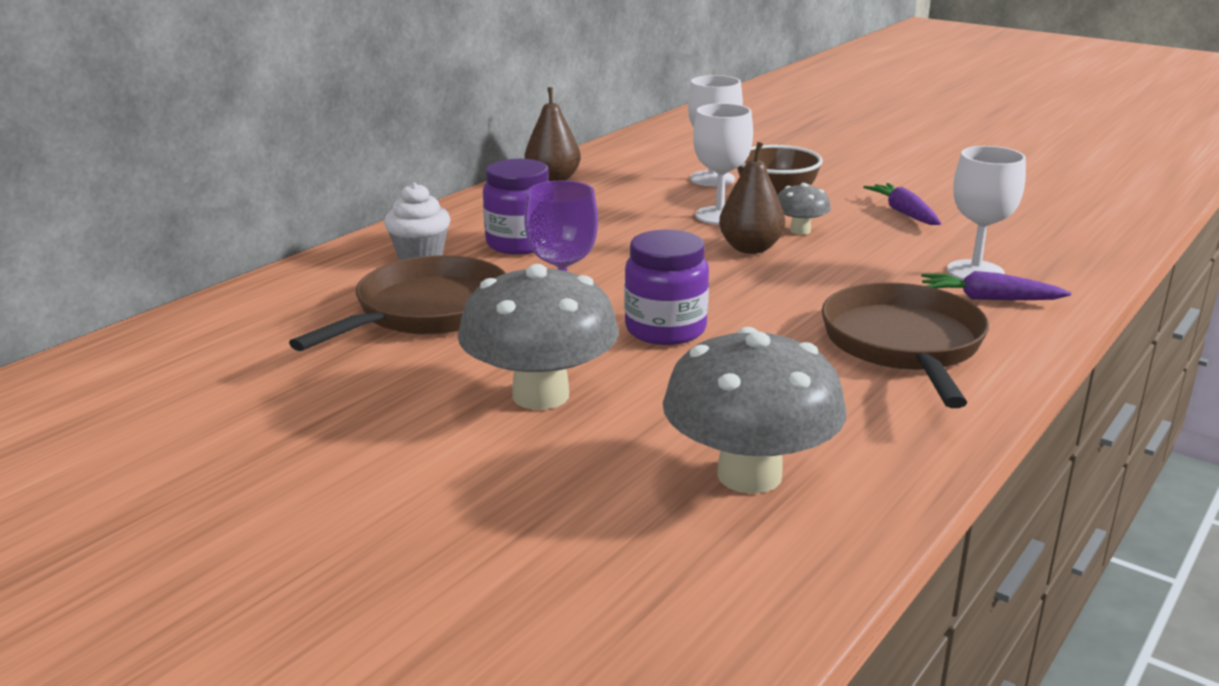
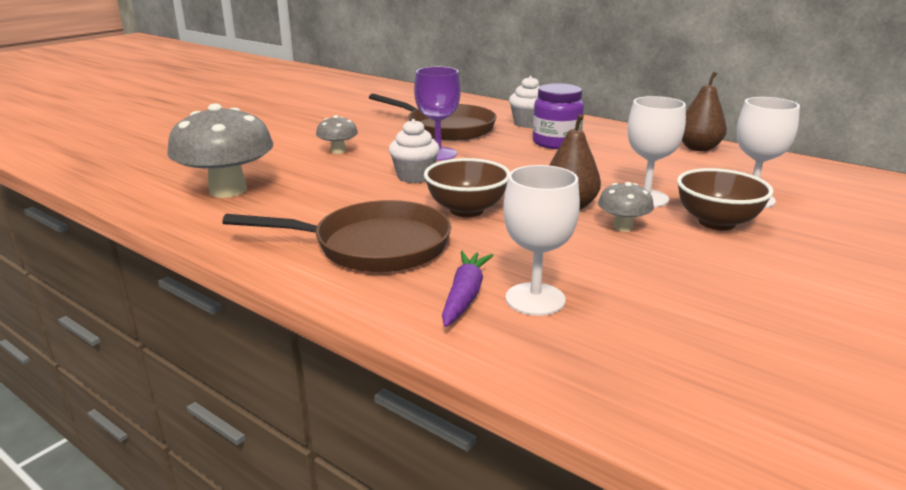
camera: 90 degrees right, 0 degrees up
grey mushroom [458,264,619,410] -> grey mushroom [316,115,358,154], size x0.48
purple jar [624,230,709,345] -> white cupcake [389,119,440,183]
purple carrot [863,183,941,225] -> none
none -> brown bowl [424,158,510,217]

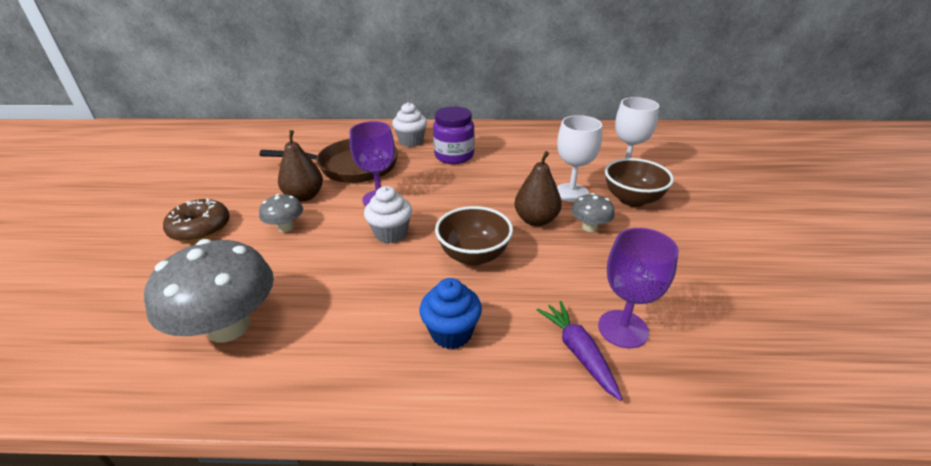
camera: 35 degrees left, 10 degrees up
brown pan [222,200,451,272] -> blue cupcake [420,278,482,349]
white goblet [503,165,580,316] -> purple goblet [598,228,679,348]
brown pear [682,71,727,151] -> brown pear moved to [278,130,323,202]
none -> brown donut [163,198,230,242]

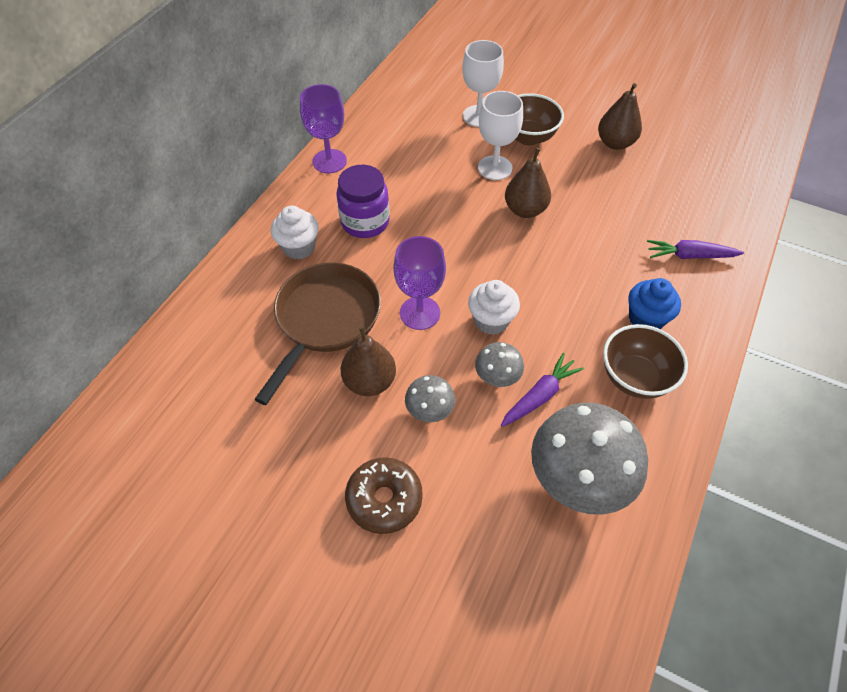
camera: 65 degrees left, 20 degrees up
brown bowl [435,206,513,266] -> brown bowl moved to [603,324,688,399]
grey mushroom [571,193,615,232] -> grey mushroom moved to [475,342,524,387]
purple goblet [598,228,679,348] -> purple goblet moved to [300,84,347,173]
none -> purple carrot [501,353,584,427]
none -> brown pear [598,83,642,150]

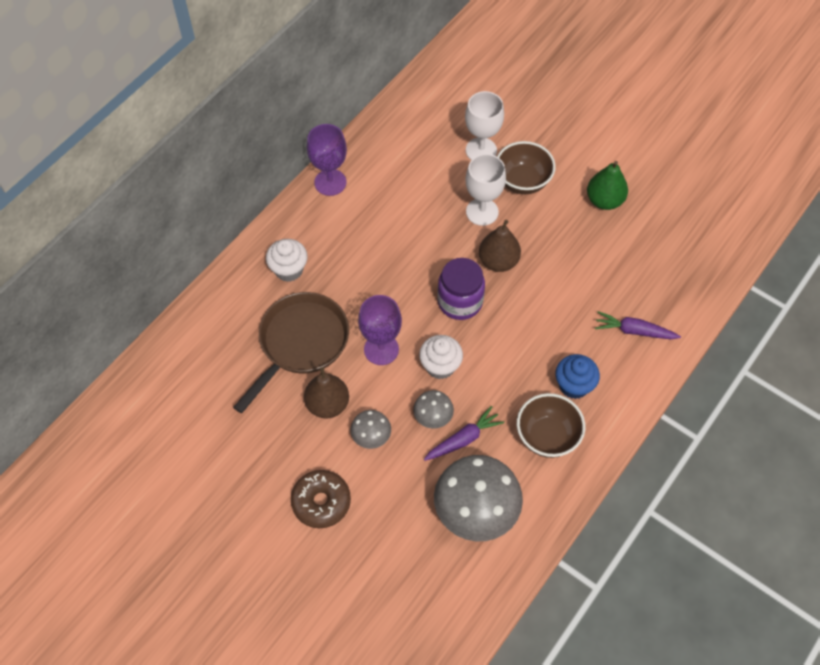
camera: 10 degrees right, 5 degrees up
purple jar [336,165,390,238] -> purple jar moved to [437,258,485,320]
brown pear [598,83,642,150] -> green pear [587,161,628,210]

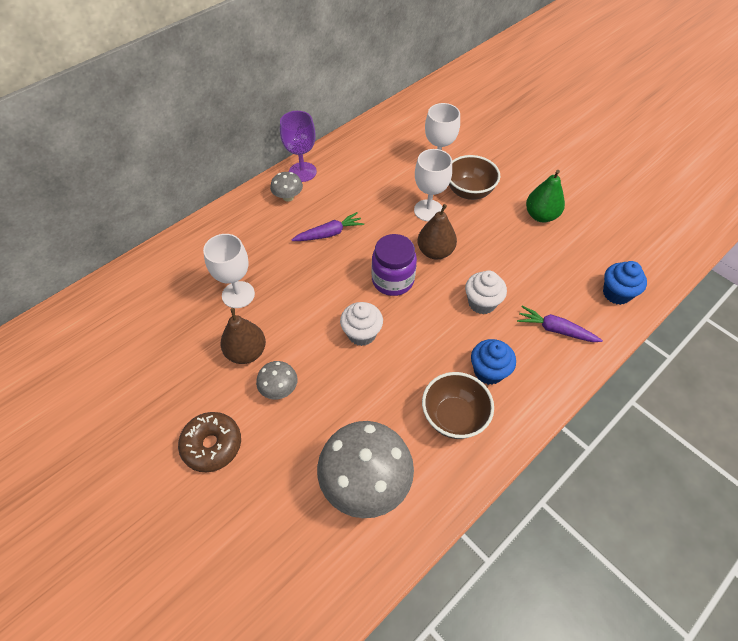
camera: 10 degrees right, 5 degrees down
brown pan [233,292,349,413] -> white goblet [203,234,255,308]
white cupcake [266,239,308,282] -> white cupcake moved to [465,271,507,314]
purple goblet [358,295,402,365] -> none
grey mushroom [413,390,454,429] -> grey mushroom moved to [270,172,303,202]
purple carrot [424,406,504,461] -> purple carrot moved to [292,212,364,241]
none -> blue cupcake [603,261,647,305]

